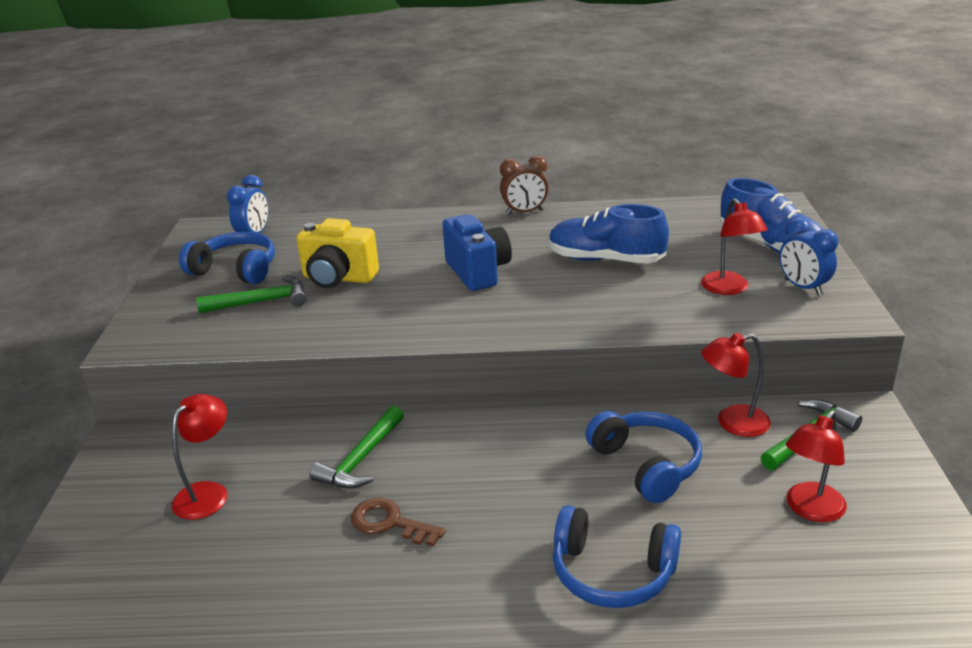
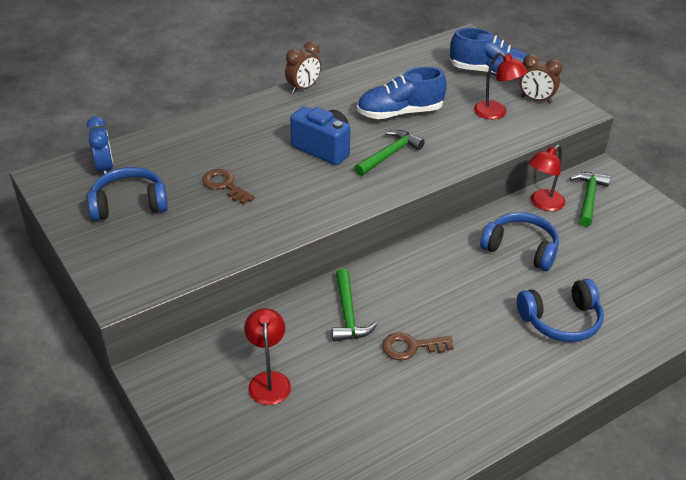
camera: 35 degrees left, 10 degrees up
green hammer [197,276,307,313] -> green hammer moved to [354,130,425,176]
yellow camera [297,218,379,288] -> brown key [202,169,255,205]
blue clock [779,218,838,296] -> brown clock [519,54,562,104]
red lamp [786,410,847,522] -> none

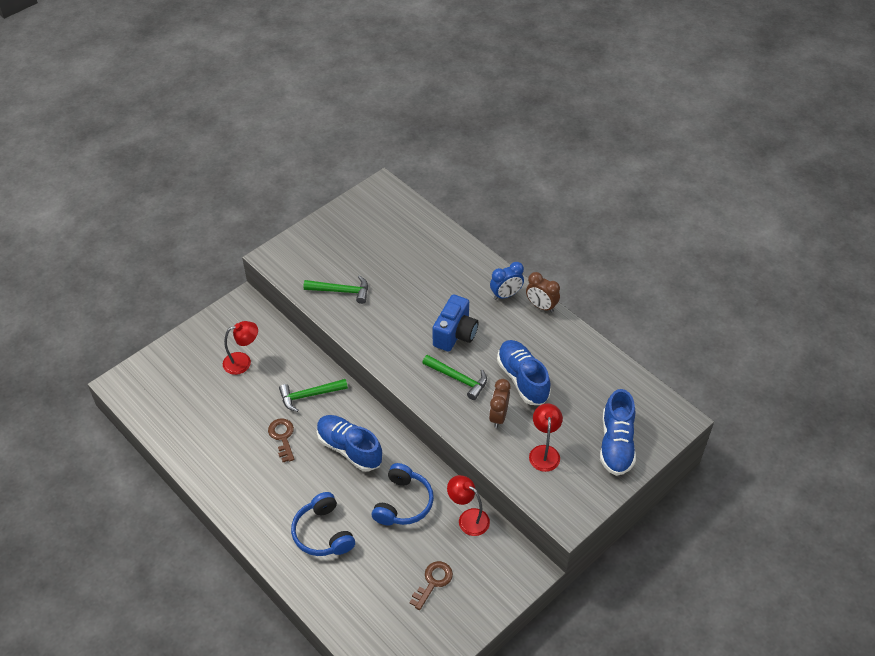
camera: 80 degrees right, 10 degrees up
blue clock [87,116,114,174] -> blue clock moved to [490,262,524,300]
blue headphones [87,167,168,221] -> none
brown key [202,169,255,205] -> brown key moved to [410,561,453,610]
red lamp [474,52,528,119] -> red lamp turned 150 degrees clockwise [529,403,563,472]
brown clock [519,54,562,104] -> brown clock moved to [489,379,510,428]
green hammer [570,172,611,227] -> green hammer moved to [303,275,368,304]
none -> blue shoe [317,415,383,472]

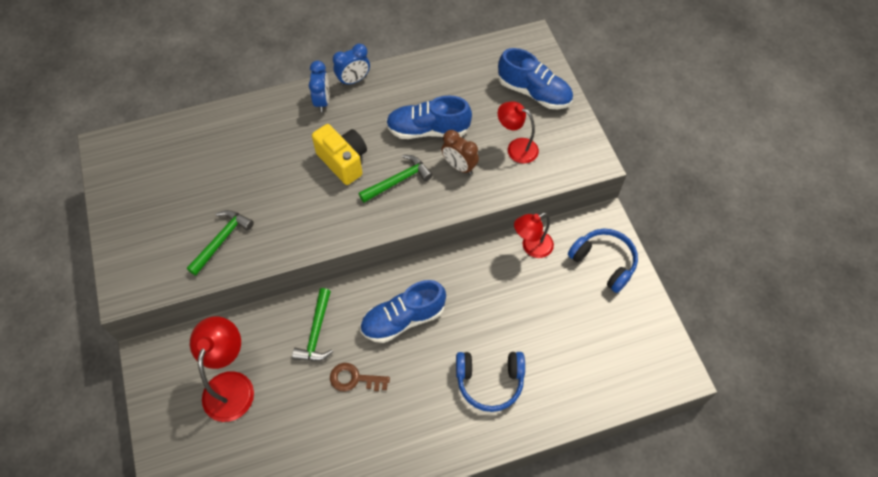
camera: 65 degrees left, 10 degrees up
red lamp [223,321,258,375] -> red lamp [190,317,254,422], size x1.50
blue headphones [372,463,434,526] -> blue headphones moved to [568,229,638,293]
brown key [410,561,453,610] -> none
blue camera [433,294,478,352] -> yellow camera [312,124,367,185]
brown clock [526,272,560,313] -> blue clock [333,44,370,86]

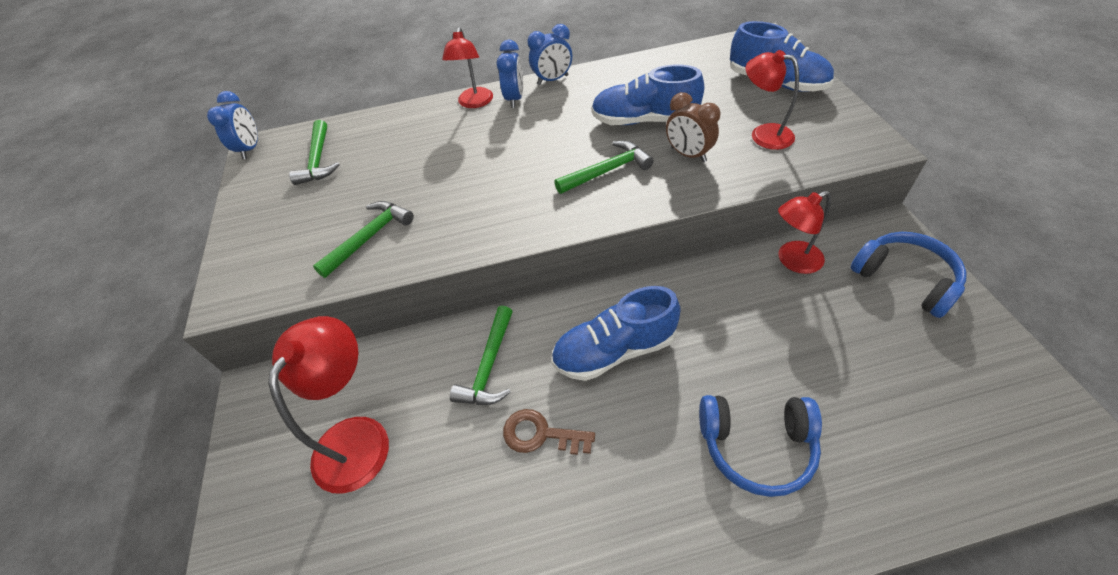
camera: 10 degrees right, 10 degrees down
yellow camera [312,124,367,185] -> none
none -> blue clock [207,91,258,159]
none -> green hammer [289,120,340,185]
none -> red lamp [442,27,493,108]

